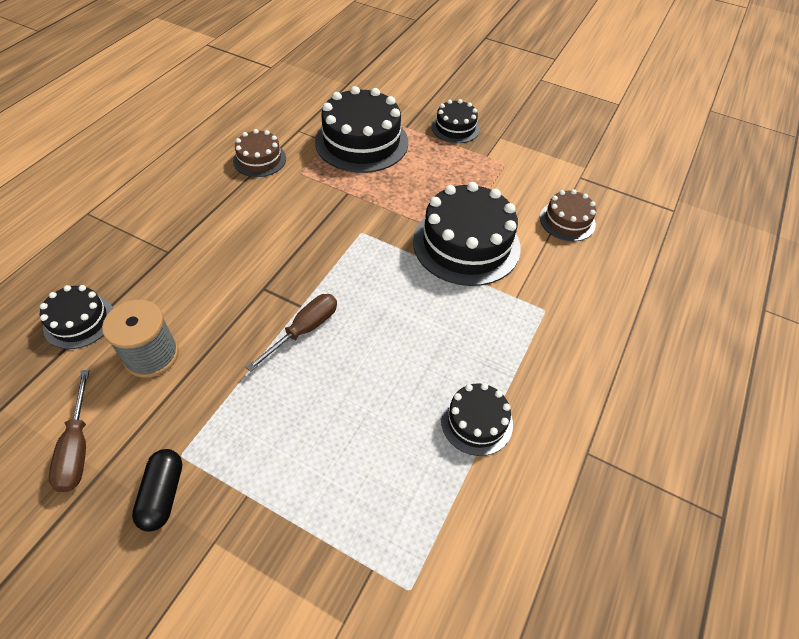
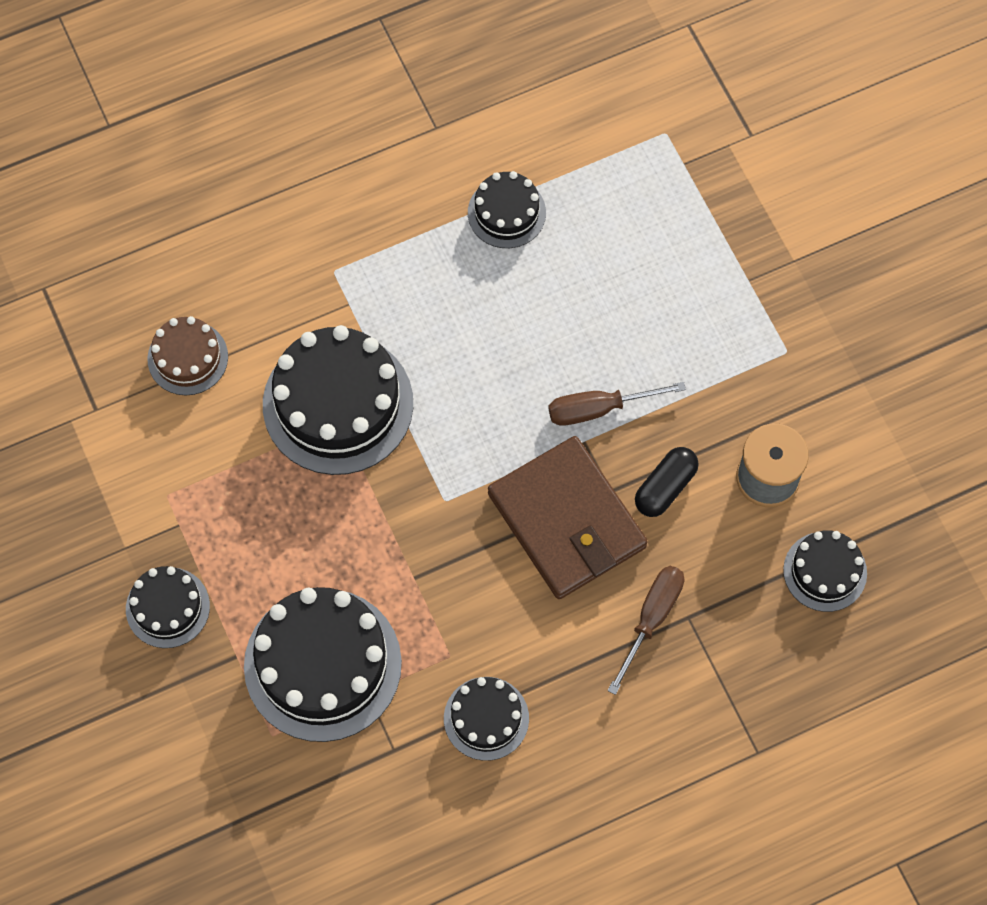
camera: 140 degrees left, 15 degrees up
brown screwdriver [49,370,89,492] -> brown screwdriver moved to [608,566,684,695]
black capsule [132,449,182,532] -> black capsule moved to [635,447,699,517]
brown cake [233,129,286,177] -> black cake [444,677,529,761]
none -> brown wallet [488,436,648,599]

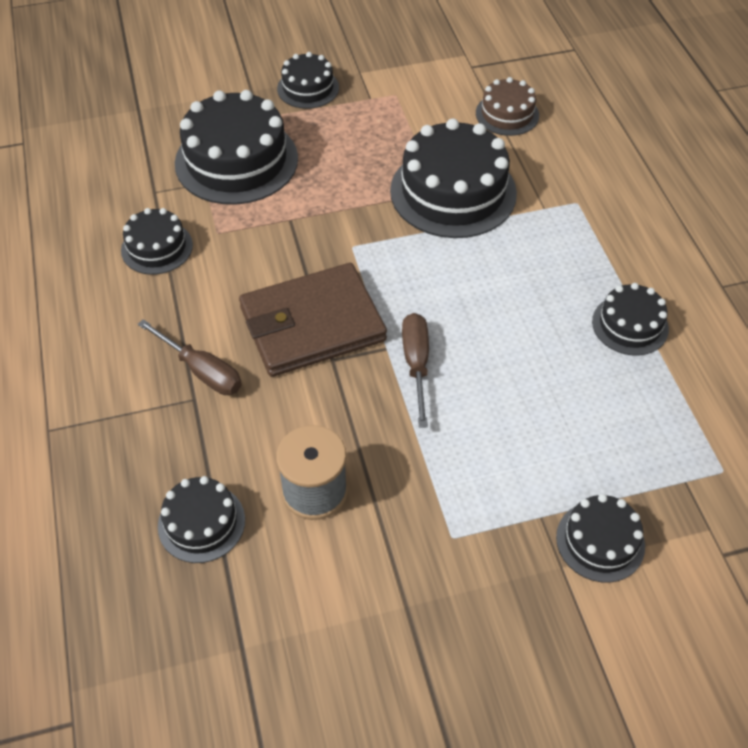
camera: 100 degrees right, 15 degrees down
black capsule [635,447,699,517] -> none
none -> black cake [556,494,645,583]

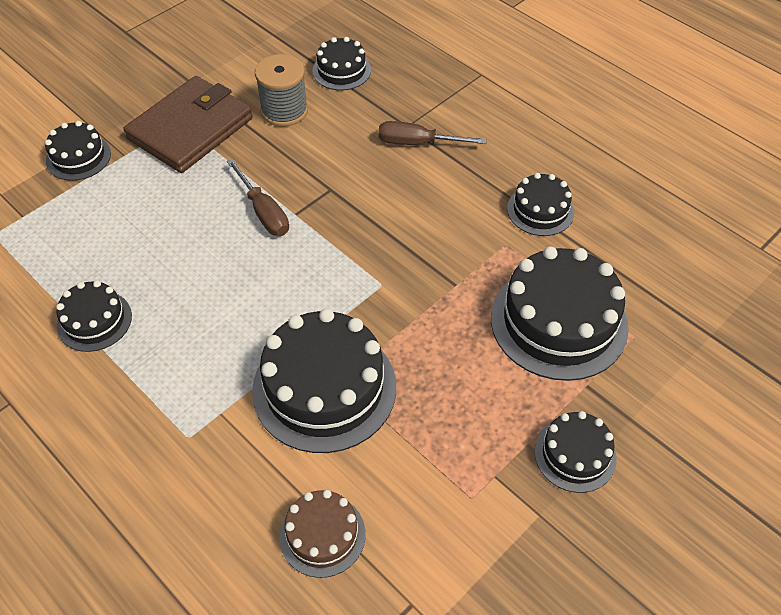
camera: 150 degrees right, 0 degrees up
brown wallet [239,263,387,377] -> brown wallet moved to [124,76,253,173]

